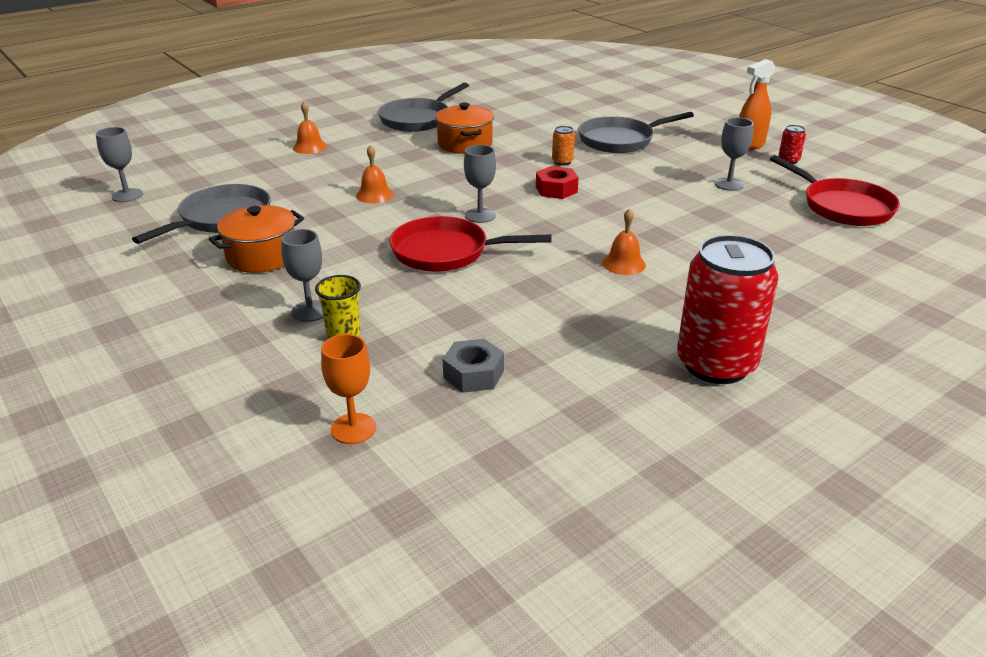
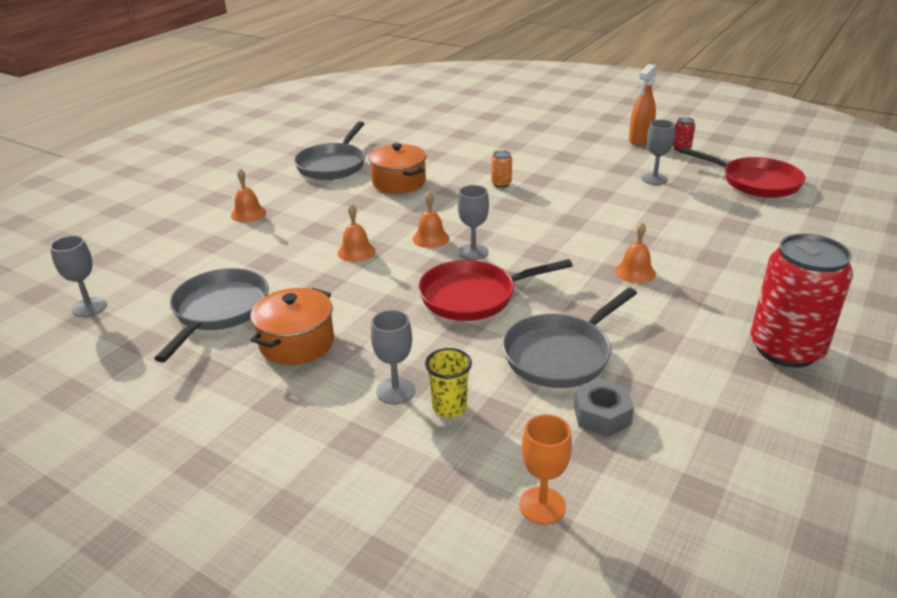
camera: 20 degrees left, 0 degrees up
red nut [536,166,579,199] -> none
grey pan [578,112,694,153] -> grey pan moved to [502,287,637,388]
none -> orange bell [413,191,449,248]

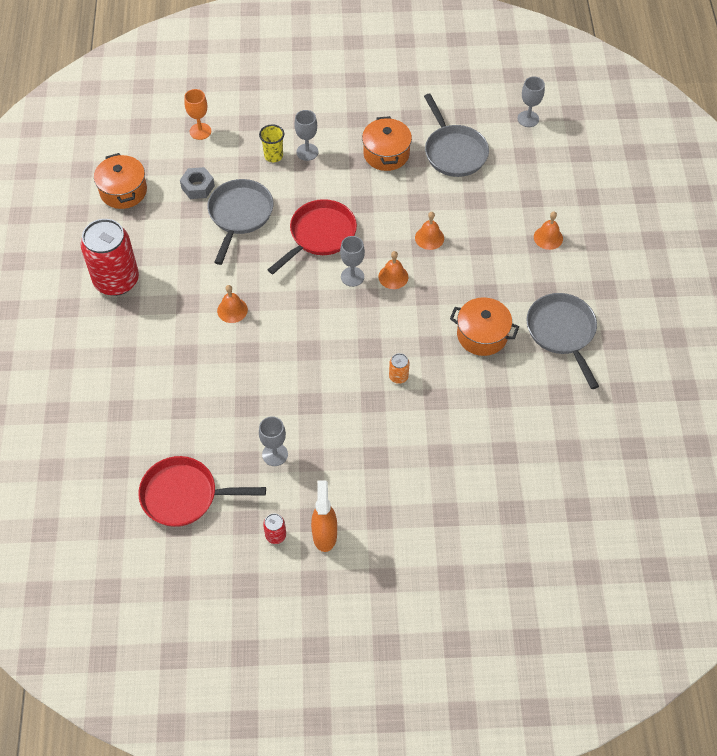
camera: 145 degrees right, 25 degrees up
none -> orange pot [94,153,147,209]

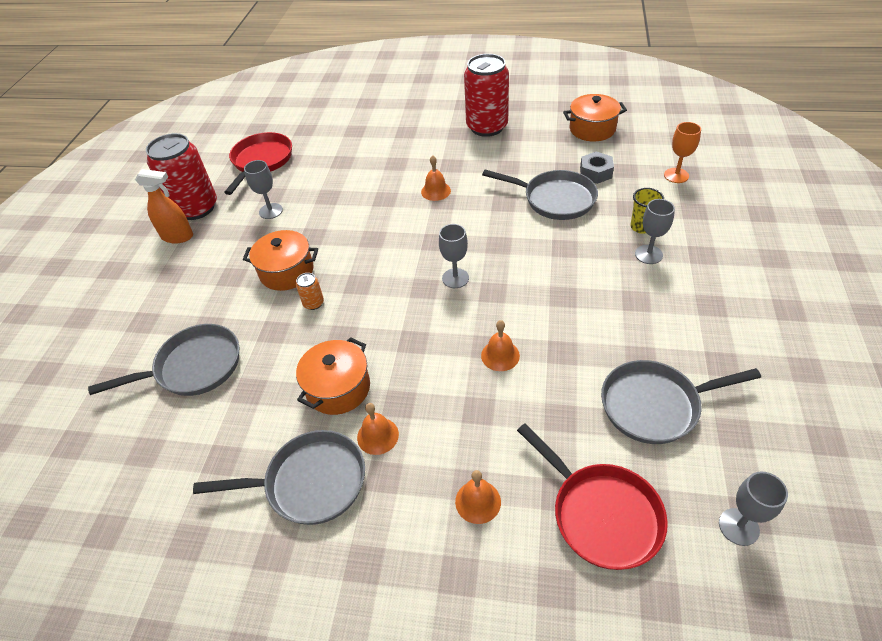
camera: 105 degrees right, 10 degrees down
red can [263,513,286,544] -> red can [146,133,217,220], size x2.50
red pan [267,199,357,274] -> red pan moved to [517,423,668,570]
orange pot [362,116,412,171] -> orange pot moved to [243,230,318,291]
orange bell [379,251,408,289] -> orange bell moved to [357,403,399,455]
none -> grey pan [88,324,239,396]

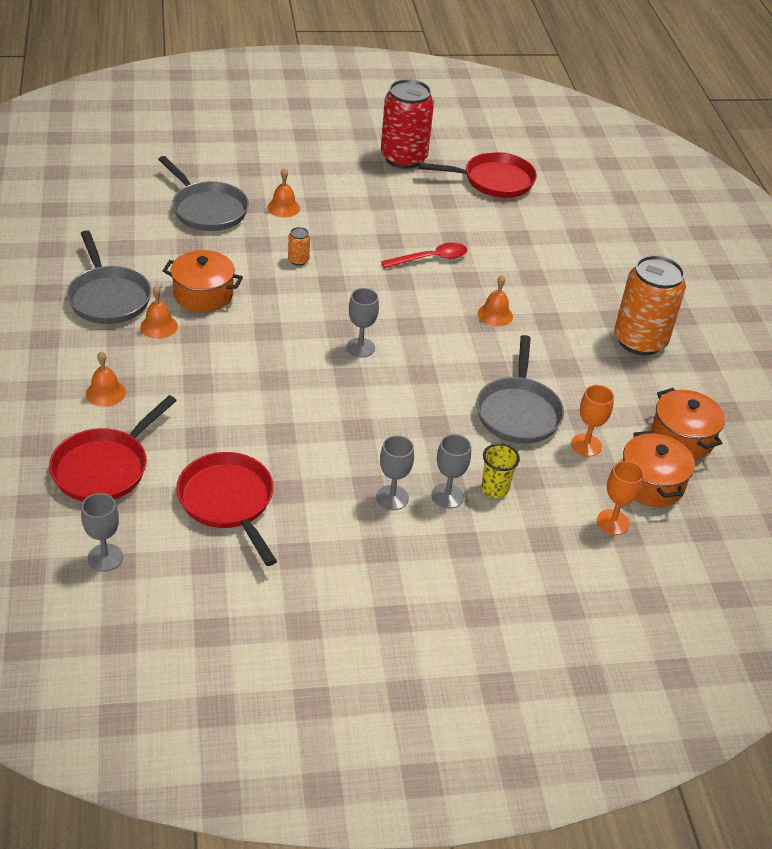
camera: 65 degrees right, 5 degrees down
orange spray bottle [135,169,193,243] -> none
orange pot [243,230,318,291] -> orange pot moved to [623,431,695,507]
grey goblet [244,160,283,219] -> grey goblet moved to [376,435,414,510]
red can [464,54,509,137] -> orange can [615,255,686,355]
orange bell [481,320,520,371] -> orange bell moved to [267,168,300,218]
grey nut [580,152,614,184] -> orange goblet [571,385,614,457]
grey pan [601,360,761,444] -> red pan [176,452,277,566]
none -> red spoon [381,243,467,268]

